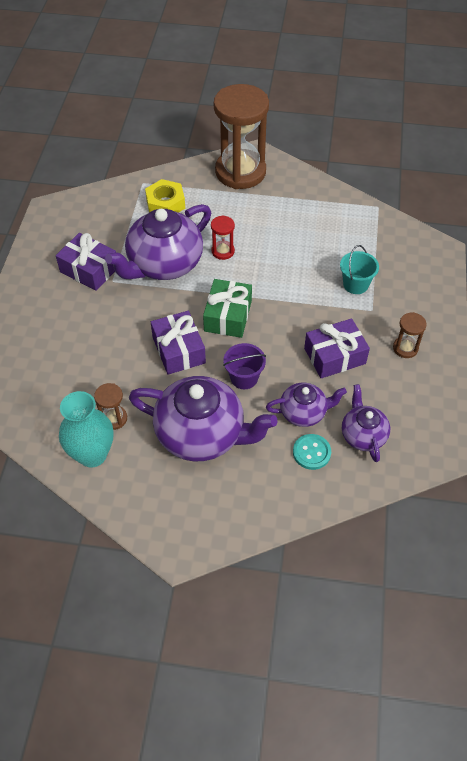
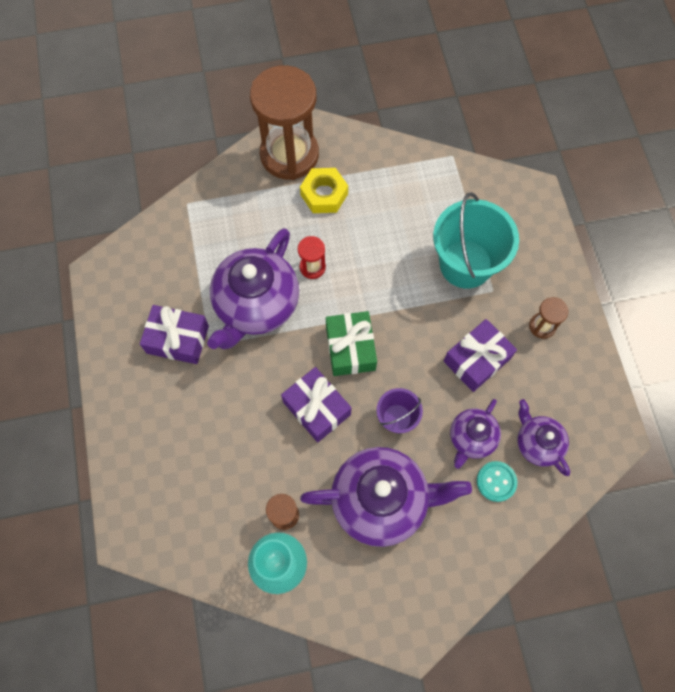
camera: 20 degrees left, 15 degrees up
yellow nut [145,179,185,213] -> yellow nut moved to [300,168,348,213]
purple teapot [266,383,347,427] -> purple teapot turned 150 degrees clockwise [450,399,501,469]
turquoise bucket [340,245,379,294] -> turquoise bucket [433,192,519,289], size x1.92

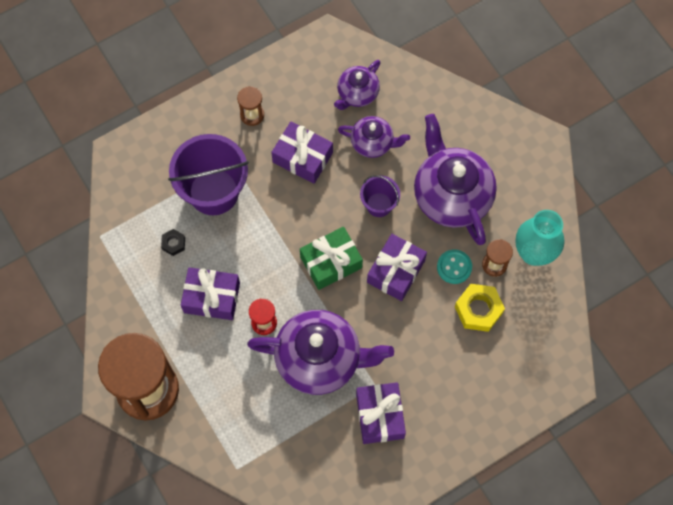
camera: 110 degrees left, 0 degrees up
yellow nut [300,168,348,213] -> yellow nut moved to [455,284,505,332]
turquoise bucket [433,192,519,289] -> purple bucket [168,134,249,215]
turquoise button [477,461,517,502] -> turquoise button moved to [437,250,472,284]
none -> black nut [161,229,185,256]
none -> purple gift [181,267,240,320]

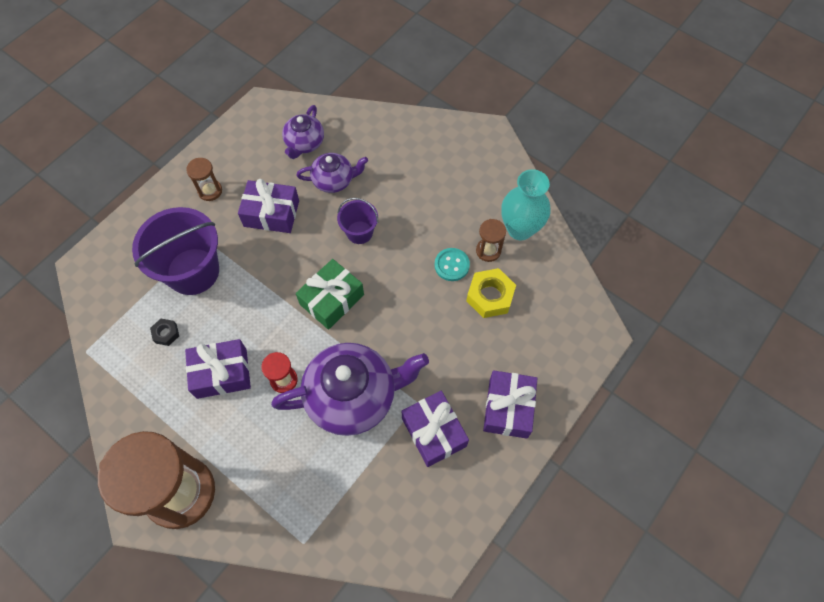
camera: 20 degrees left, 5 degrees down
purple gift [367,234,427,301] -> purple gift moved to [483,370,538,439]
purple teapot [414,114,497,245] -> none

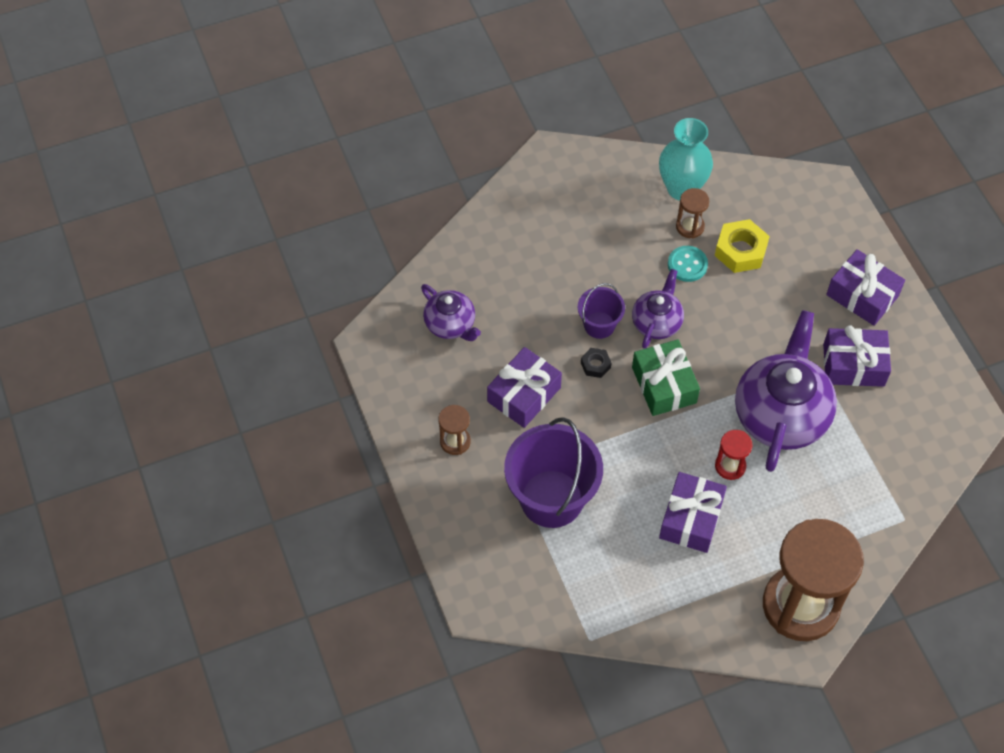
camera: 60 degrees left, 5 degrees down
black nut [150,319,179,346] -> black nut moved to [581,348,611,378]
purple teapot [296,153,368,193] -> purple teapot moved to [632,269,684,349]

